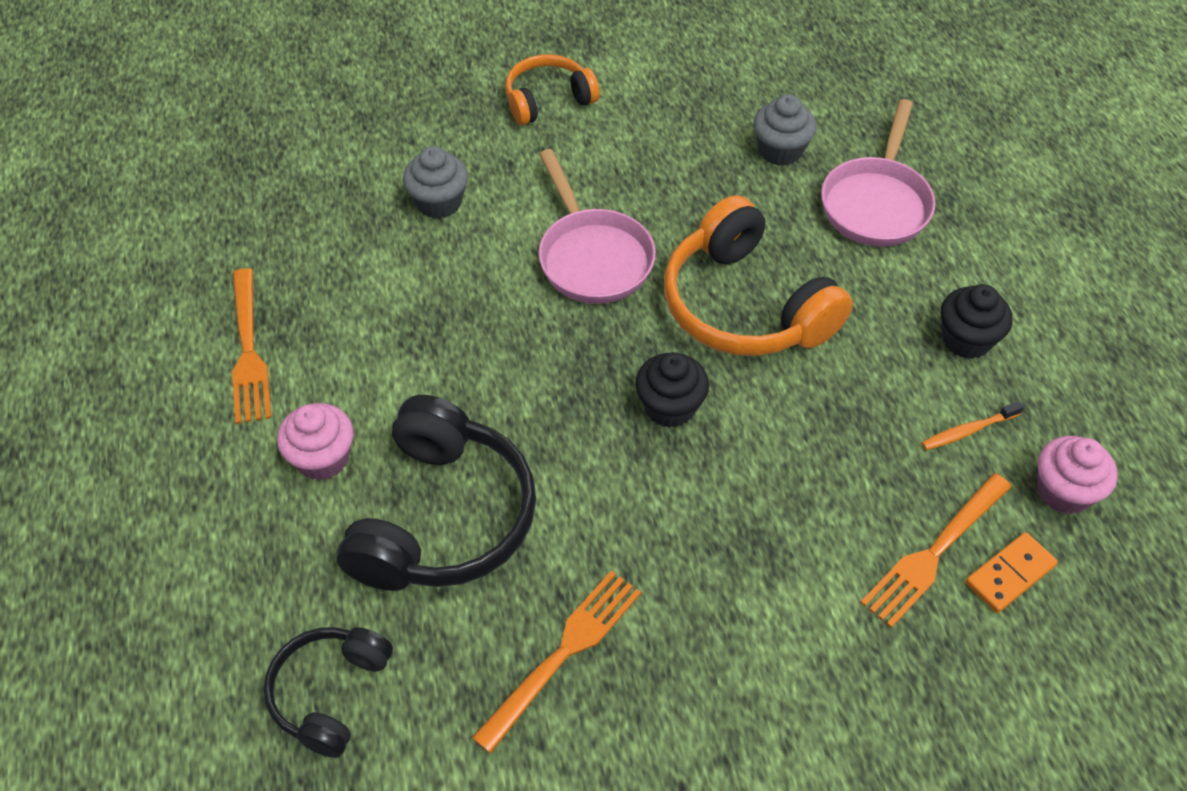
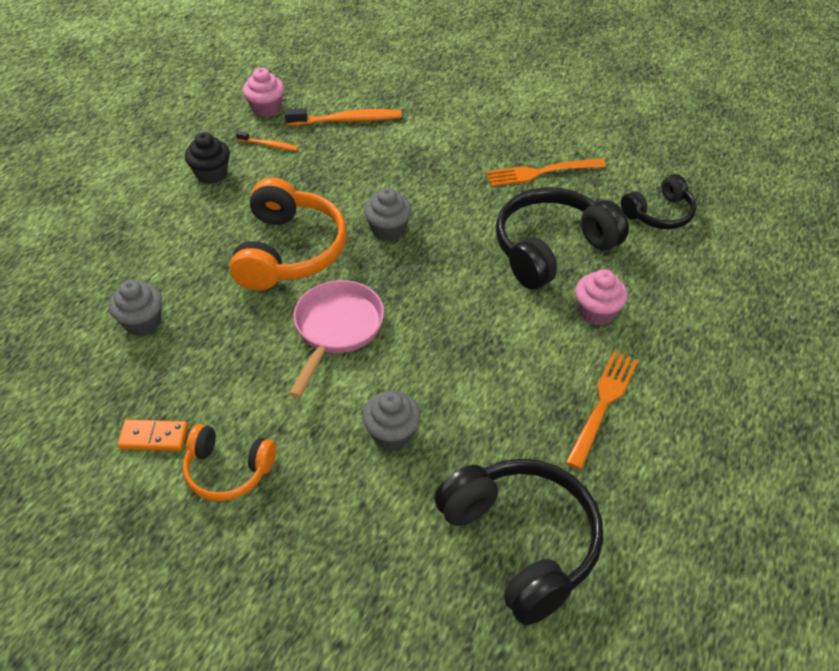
camera: 140 degrees left, 5 degrees down
black cupcake [635,352,709,428] -> grey cupcake [364,187,412,241]
pink pan [821,99,935,247] -> none
orange fork [861,473,1012,628] -> orange toothbrush [285,108,401,126]
orange domino [965,532,1058,613] -> orange domino moved to [117,419,188,451]
none -> black headphones [434,459,603,625]

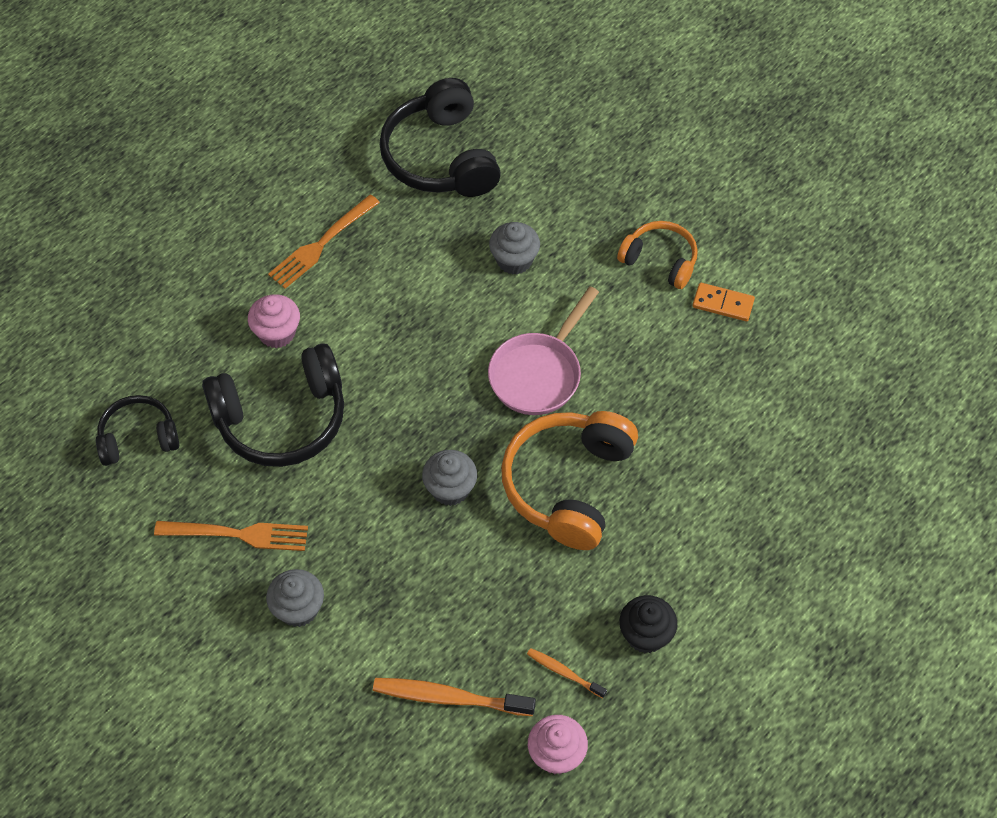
camera: 165 degrees left, 10 degrees up
grey cupcake [109,280,162,336] -> grey cupcake moved to [266,569,324,627]

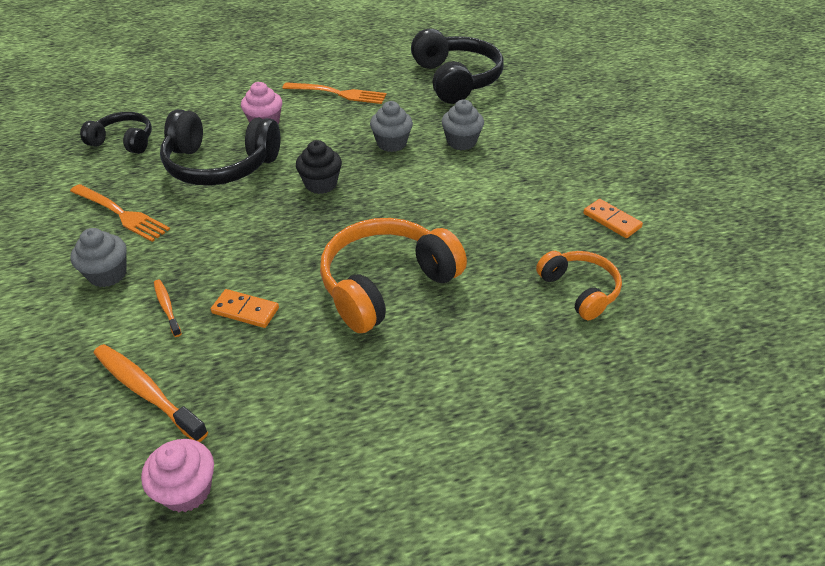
camera: 30 degrees right, 15 degrees down
orange fork [268,194,380,289] -> orange fork turned 150 degrees counterclockwise [283,82,386,104]
black headphones [379,78,501,197] -> black headphones turned 150 degrees clockwise [411,29,504,104]
grey cupcake [422,450,477,506] -> grey cupcake moved to [370,101,413,152]
pink pan [488,287,599,415] -> none
orange toothbrush [527,648,607,698] -> orange toothbrush moved to [154,280,182,337]
orange headphones [617,221,698,289] -> orange headphones moved to [536,251,622,320]
black cupcake [619,595,677,653] -> black cupcake moved to [296,140,342,194]
none -> orange domino [211,289,279,328]

